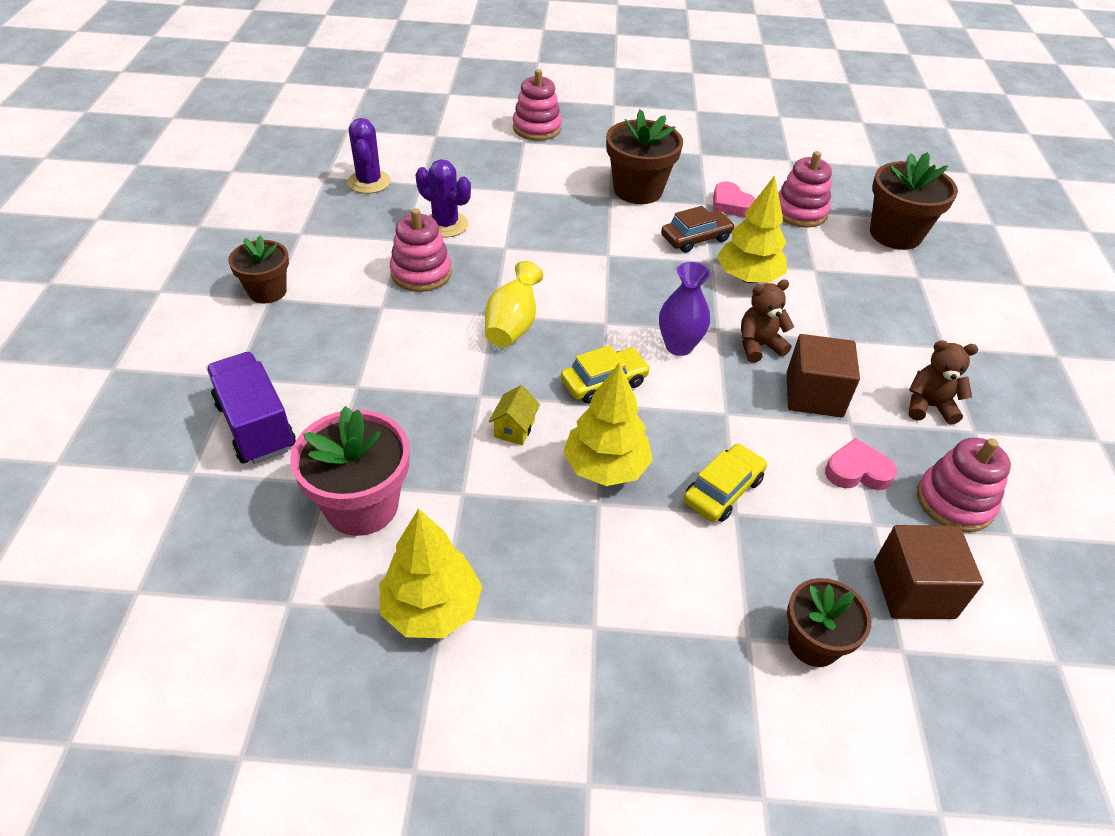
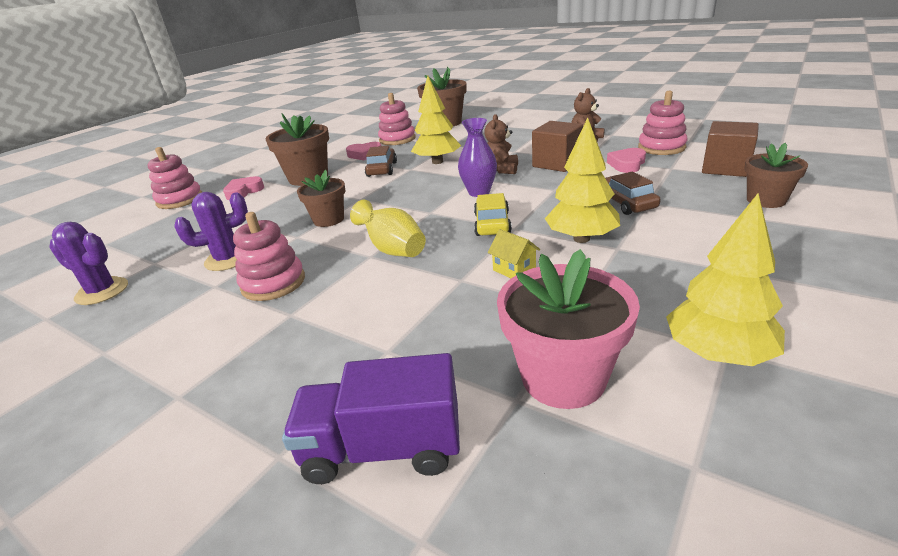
camera: 55 degrees left, 15 degrees down
brown flower pot [228,236,289,304] -> brown flower pot moved to [297,170,345,227]
yellow car [683,444,767,522] -> brown car [605,171,661,215]
none -> pink heart [223,176,264,200]

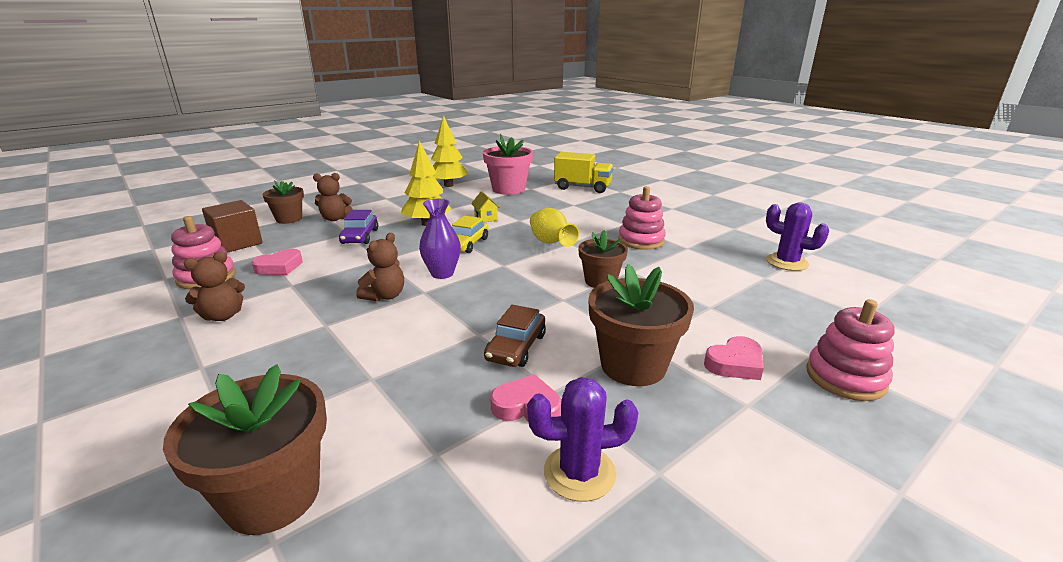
camera: 165 degrees left, 5 degrees down
purple cactus [174,192,248,271] -> purple cactus moved to [527,377,638,502]
purple truck [282,353,460,484] -> yellow truck [554,152,614,193]
pink stacking toy [378,93,416,145] -> none
yellow tree [411,76,461,164] -> none
brown cube [532,121,583,172] -> none
brown car [605,171,661,215] -> purple car [339,210,378,244]
none -> brown teddy bear [313,173,353,221]

